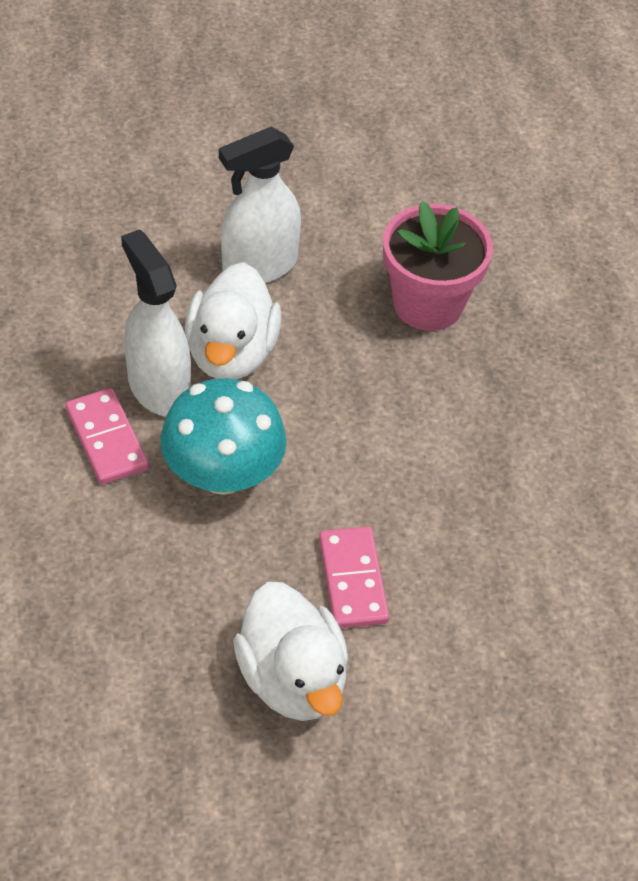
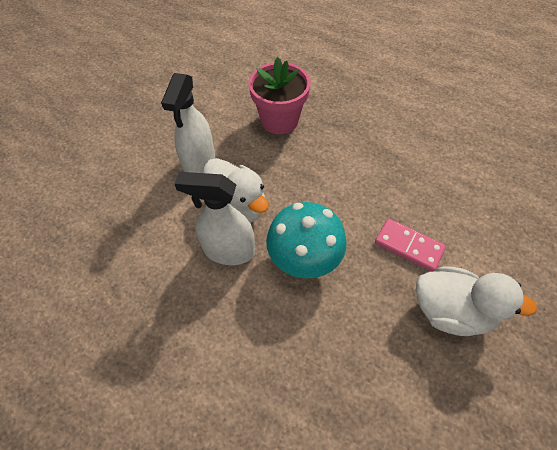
camera: 45 degrees left, 5 degrees up
pink domino [65,388,149,485] -> none

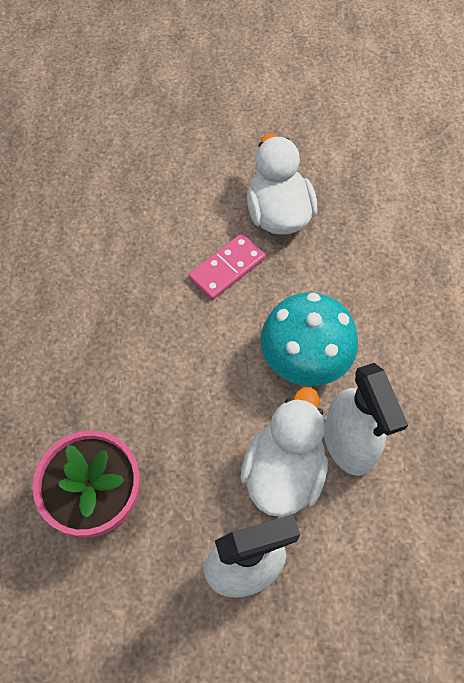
camera: 120 degrees left, 5 degrees up
pink domino [375,218,446,272] -> pink domino turned 45 degrees clockwise [188,233,266,300]

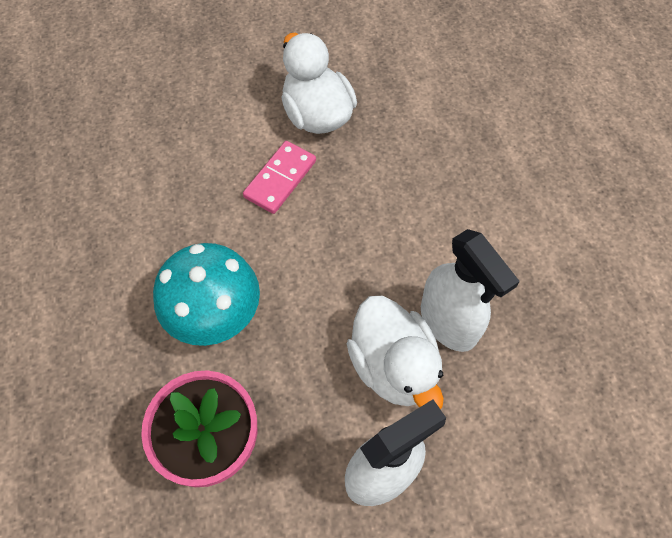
camera: 15 degrees left, 0 degrees up
white duck [241,387,328,517] -> white duck turned 150 degrees clockwise [347,296,444,409]
turquoise mushroom [260,292,358,386] -> turquoise mushroom moved to [153,243,260,346]

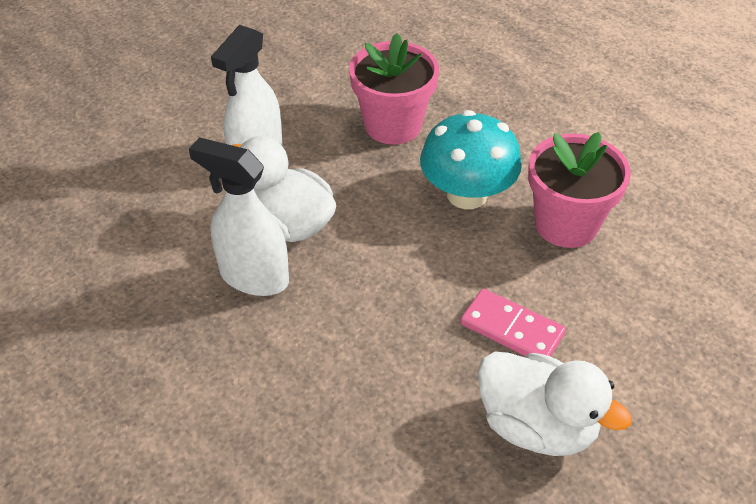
camera: 150 degrees right, 15 degrees down
pink domino [243,141,316,214] -> pink domino turned 60 degrees counterclockwise [460,289,566,357]
none -> pink flower pot [528,132,631,248]

